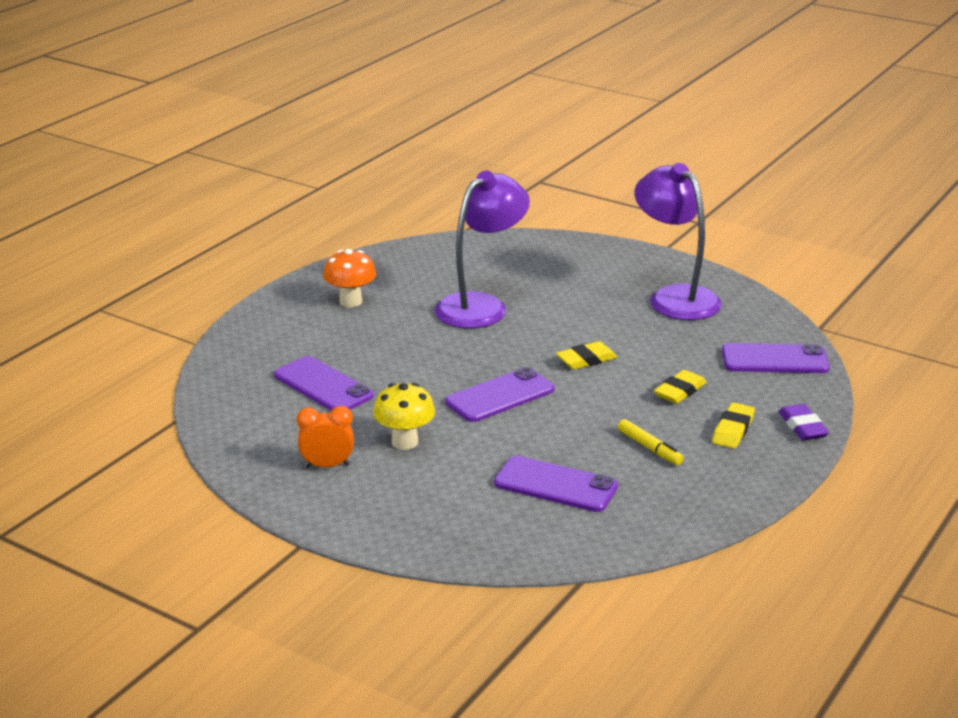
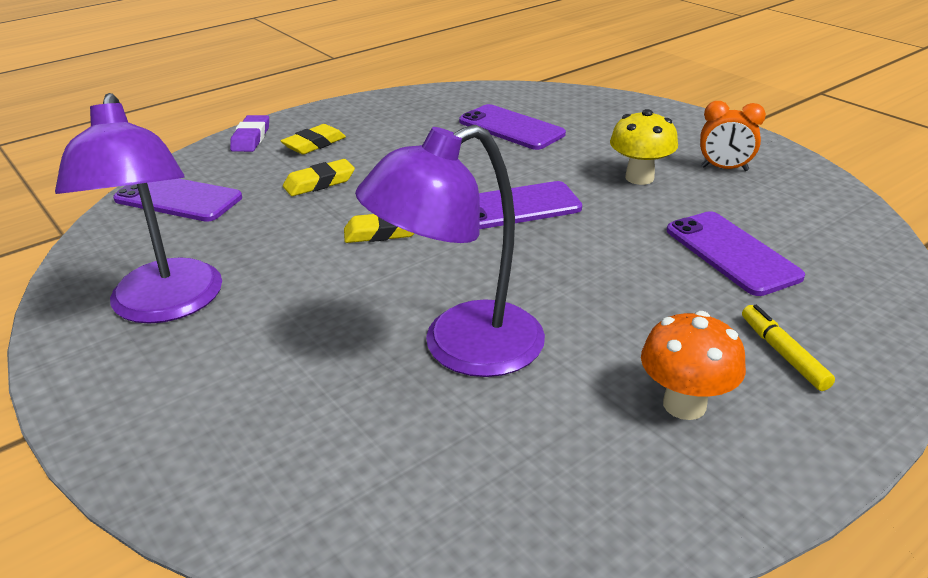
camera: 160 degrees left, 5 degrees up
yellow marker [618,419,684,465] -> yellow marker moved to [742,305,835,391]

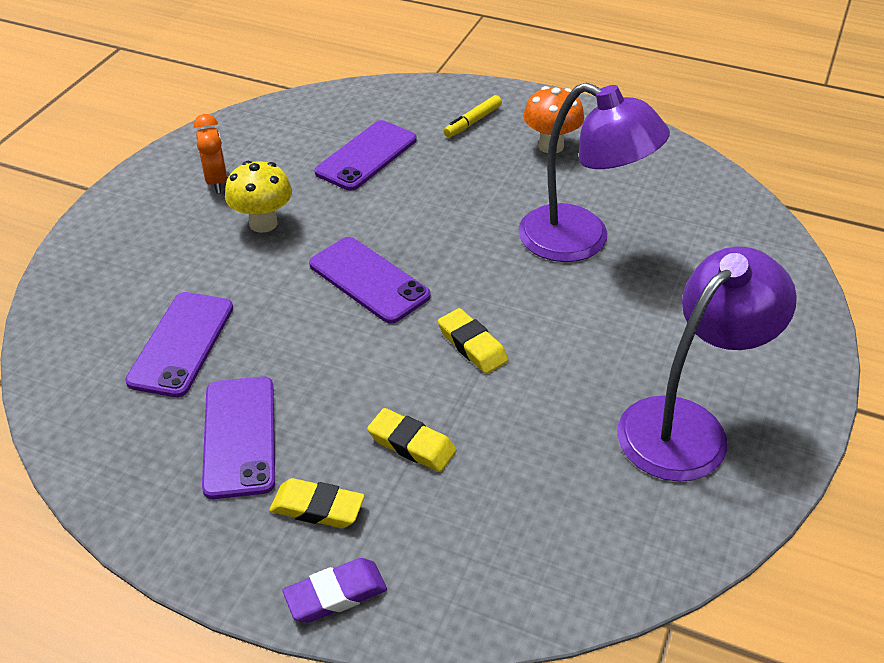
camera: 120 degrees left, 10 degrees up
purple phone [113,178,242,222] -> purple phone moved to [202,377,275,499]

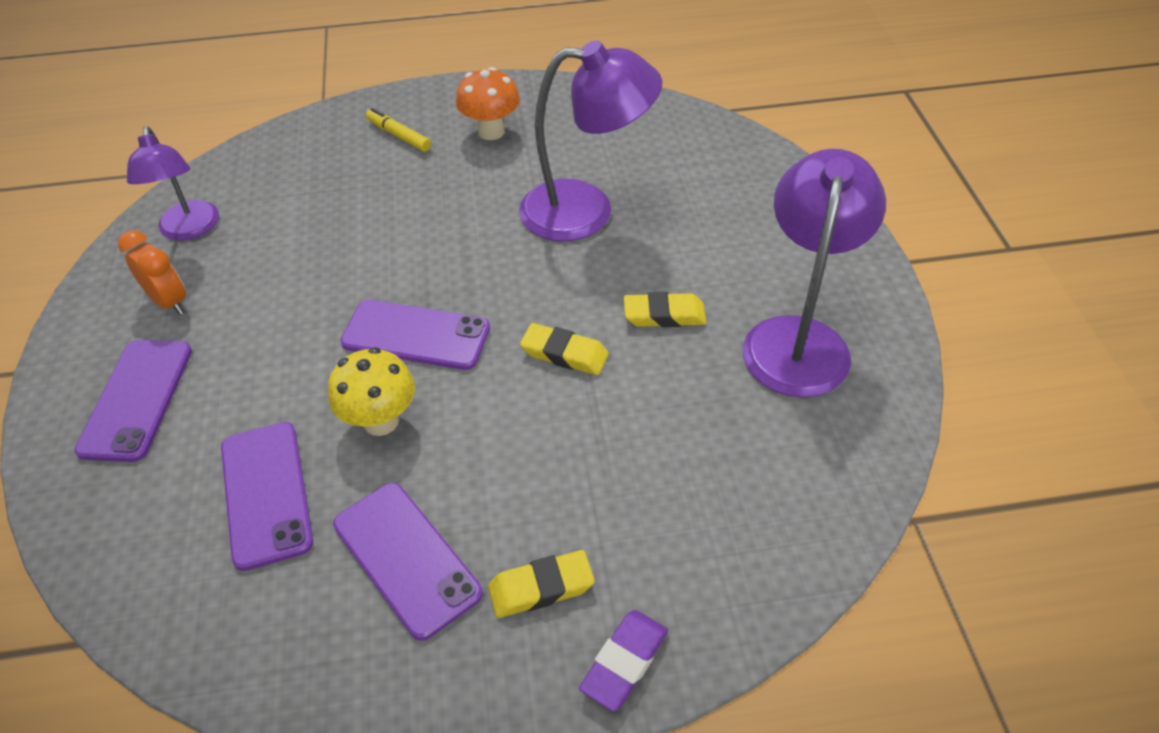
camera: 30 degrees left, 5 degrees up
yellow mushroom [225,161,292,233] -> yellow mushroom moved to [328,347,415,436]
purple phone [314,120,416,191] -> purple phone moved to [74,340,192,462]
yellow eraser [367,408,456,472] -> yellow eraser moved to [624,292,706,327]
yellow marker [444,95,502,138] -> yellow marker turned 120 degrees clockwise [366,108,431,152]
none -> purple lamp [127,127,219,241]

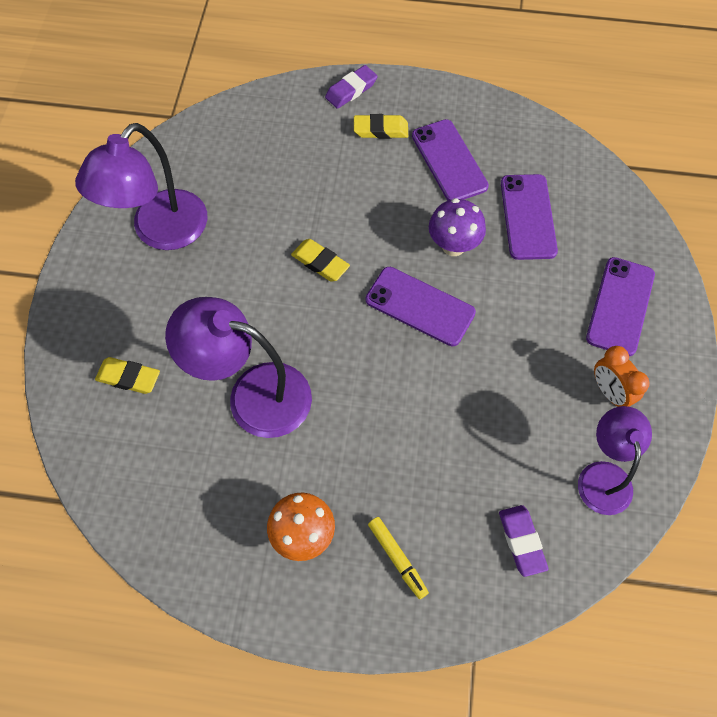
camera: 165 degrees left, 15 degrees up
yellow mushroom [328,347,415,436] -> purple mushroom [429,198,486,256]
yellow eraser [624,292,706,327] -> yellow eraser moved to [95,357,160,394]
none -> purple eraser [499,505,548,577]

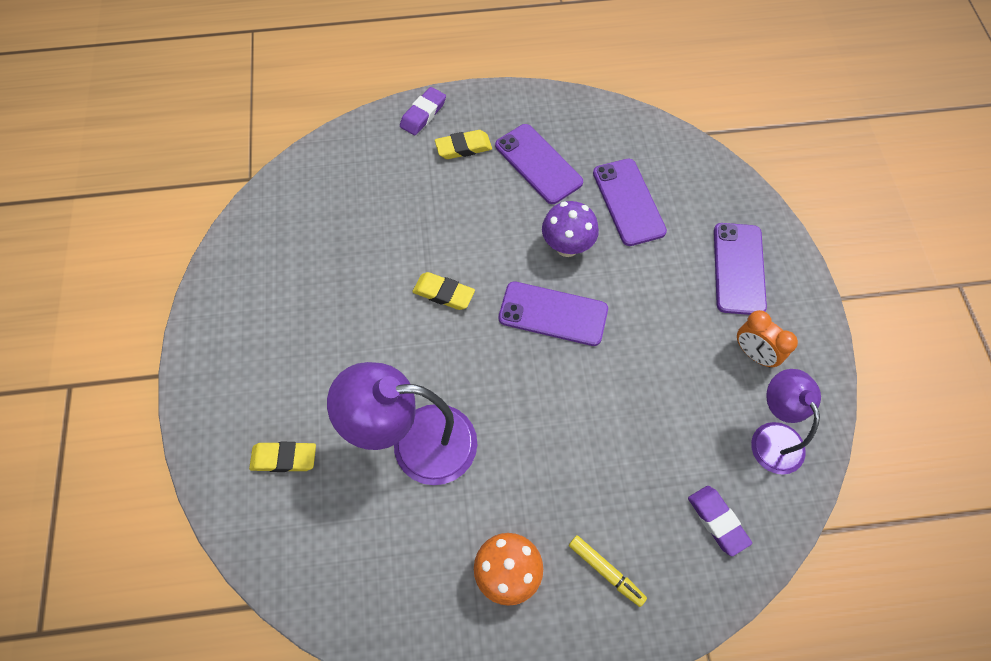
camera: 15 degrees left, 0 degrees up
purple lamp [75,123,207,250] -> none

